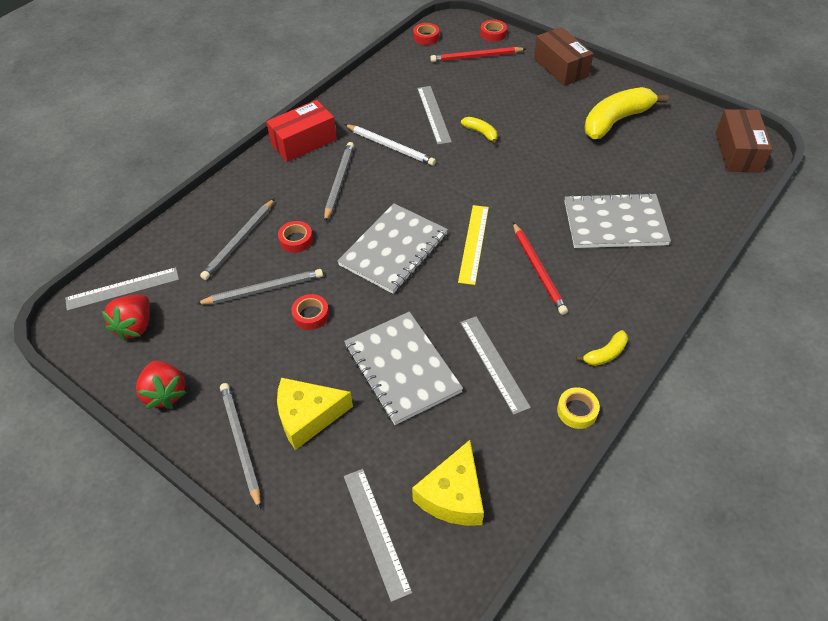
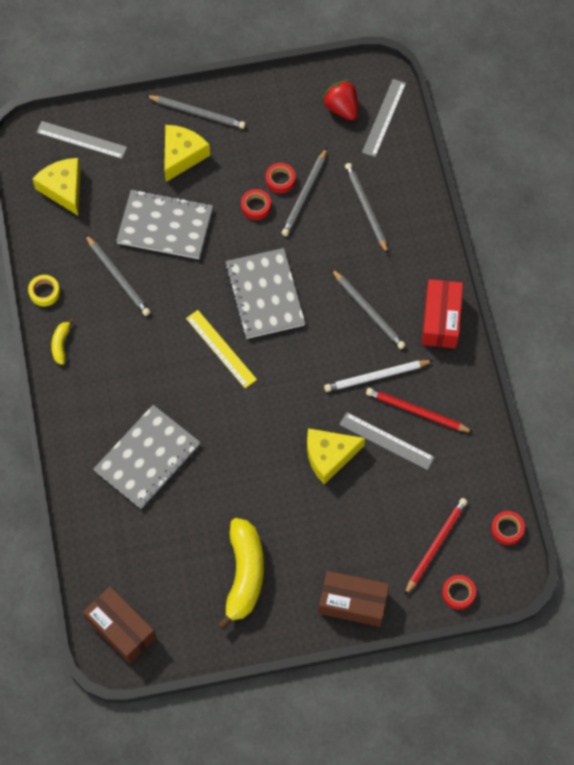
camera: 130 degrees right, 15 degrees up
red strawberry [136,361,187,409] -> none
red tape [278,221,313,253] -> red tape moved to [266,163,295,193]
grey ruler [460,316,531,415] -> grey pencil [85,235,150,316]
yellow banana [461,117,498,145] -> yellow cheese [307,428,365,484]
red pencil [513,222,568,315] -> red pencil moved to [366,388,473,432]

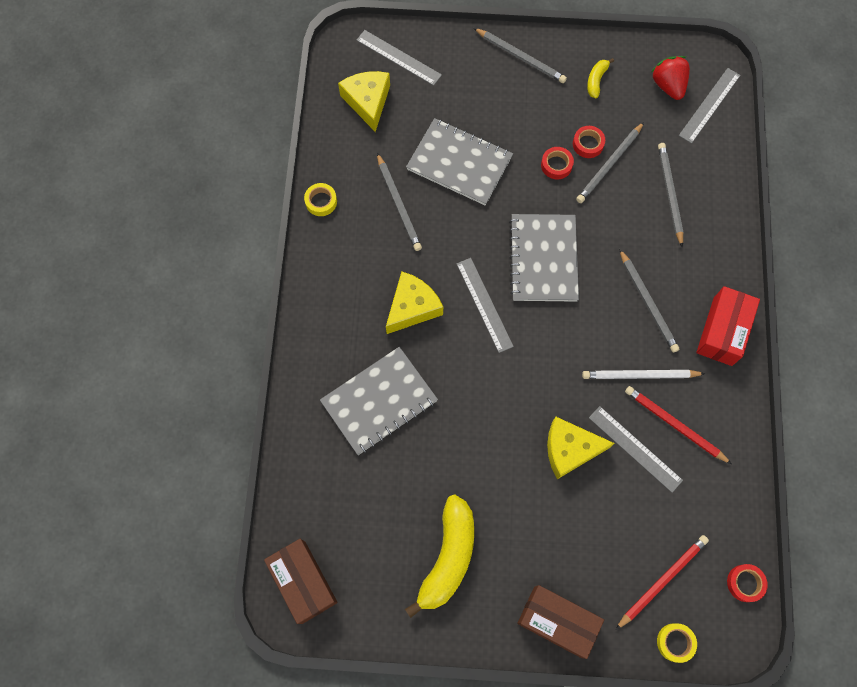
camera: 15 degrees right, 5 degrees up
yellow banana [51,319,74,365] -> yellow banana moved to [587,58,614,99]
yellow cheese [164,125,210,182] -> yellow cheese moved to [386,271,443,334]
yellow ruler [186,310,257,388] -> grey ruler [456,258,514,353]
red tape [442,575,476,610] -> yellow tape [657,623,697,663]

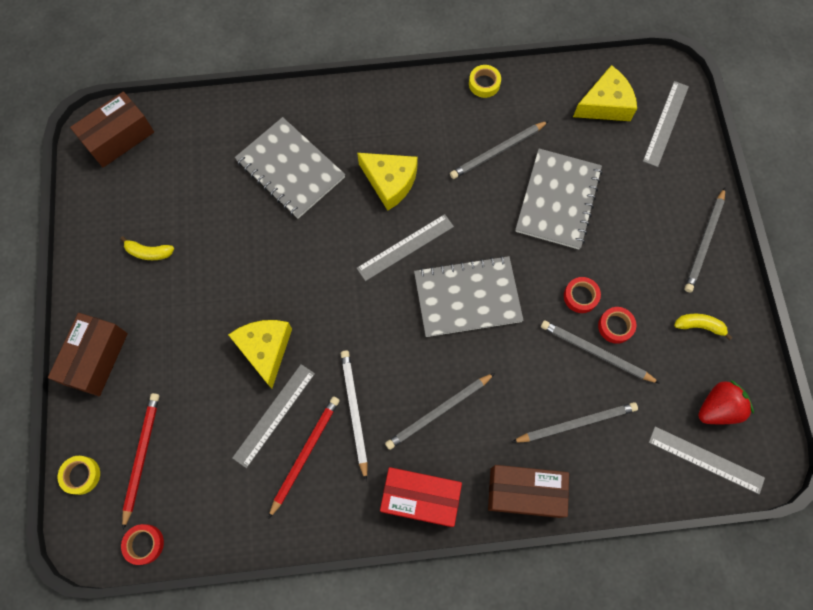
camera: 80 degrees right, 0 degrees up
yellow banana [405,495,474,618] -> yellow banana [120,236,174,260], size x0.47
red pencil [616,535,709,630] -> red pencil turned 120 degrees counterclockwise [122,393,159,530]
none -> brown box [488,465,569,518]

